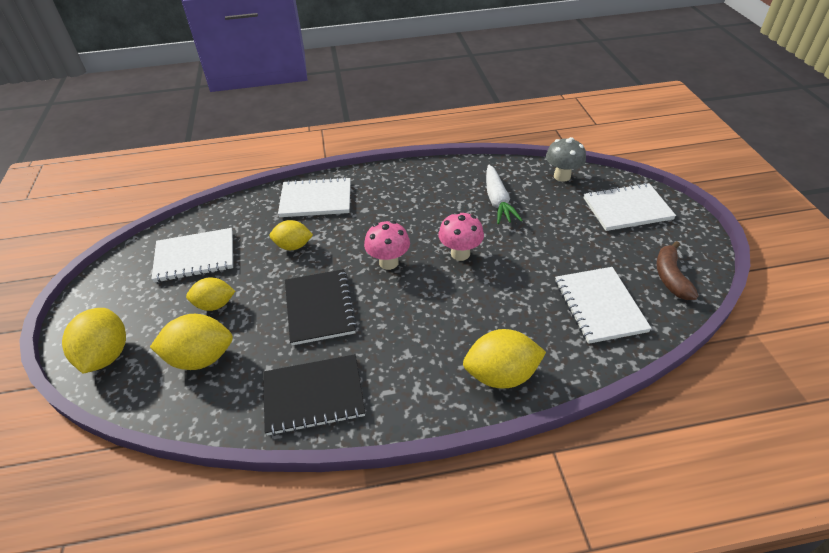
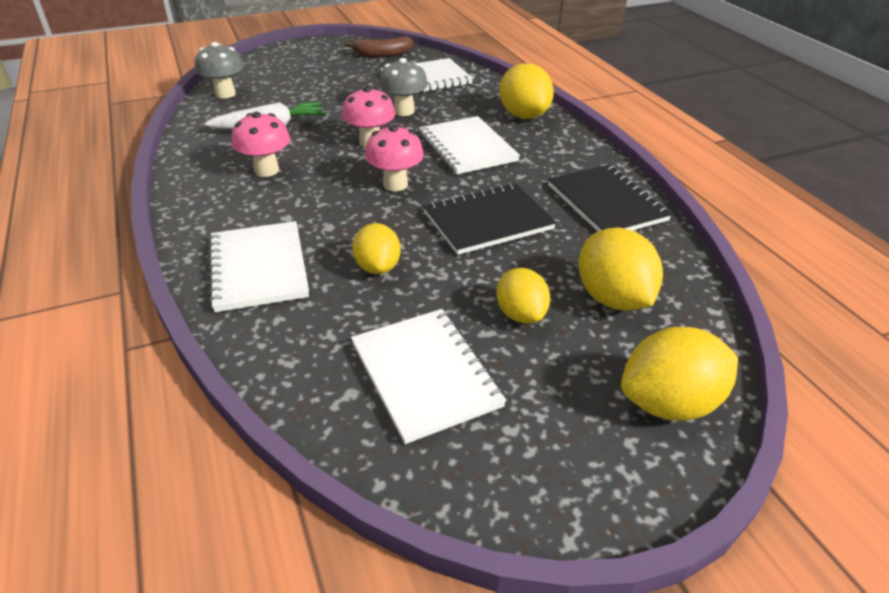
camera: 105 degrees left, 5 degrees down
white notebook [584,183,676,231] -> white notebook moved to [419,116,520,174]
none -> pink mushroom [232,112,290,177]
none -> grey mushroom [379,58,428,116]

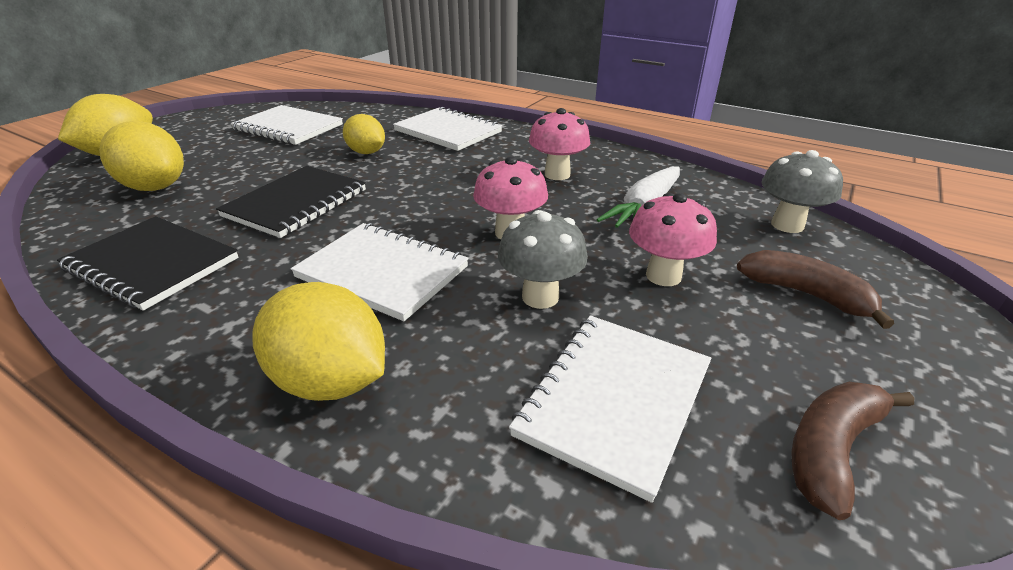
camera: 145 degrees right, 5 degrees down
pink mushroom [365,125,424,191] -> pink mushroom moved to [629,193,717,286]
yellow lemon [496,268,550,324] -> none
none -> brown banana [737,250,894,329]

